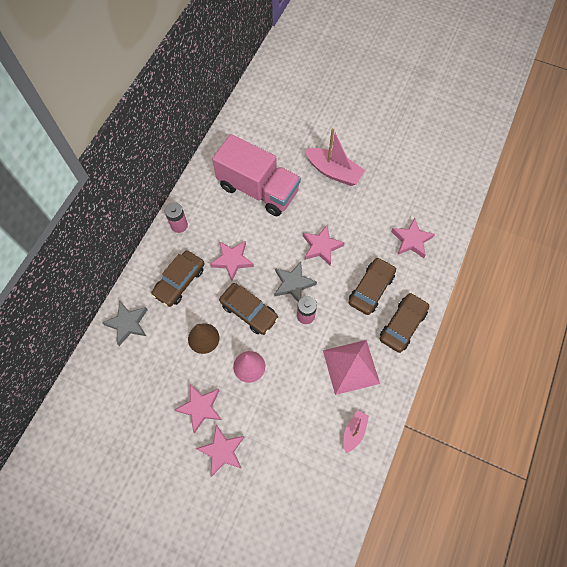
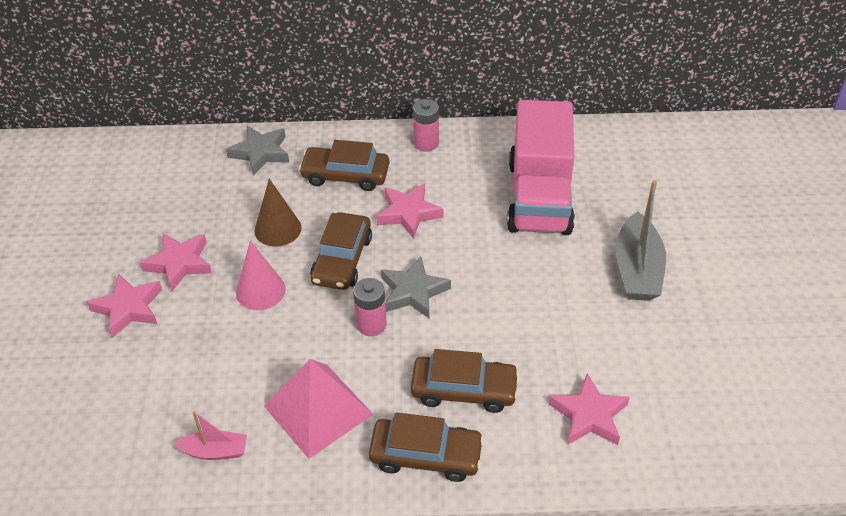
camera: 65 degrees right, 20 degrees down
pink star [303,225,345,265] -> none
pink boat [305,128,365,186] -> grey boat [615,180,666,301]

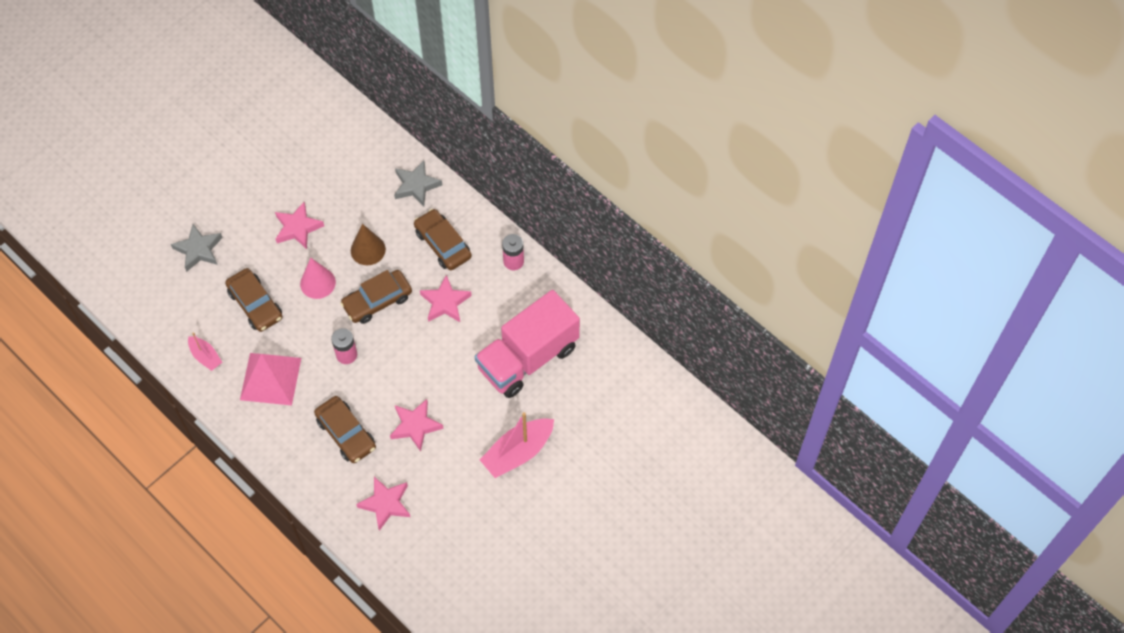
camera: 45 degrees right, 15 degrees up
pink star [87,274,162,338] -> pink star moved to [390,399,443,452]
brown car [369,412,484,482] -> brown car moved to [225,268,283,332]
grey star [381,257,451,318] -> grey star moved to [171,224,223,272]
grey boat [615,180,666,301] -> pink boat [480,412,554,478]

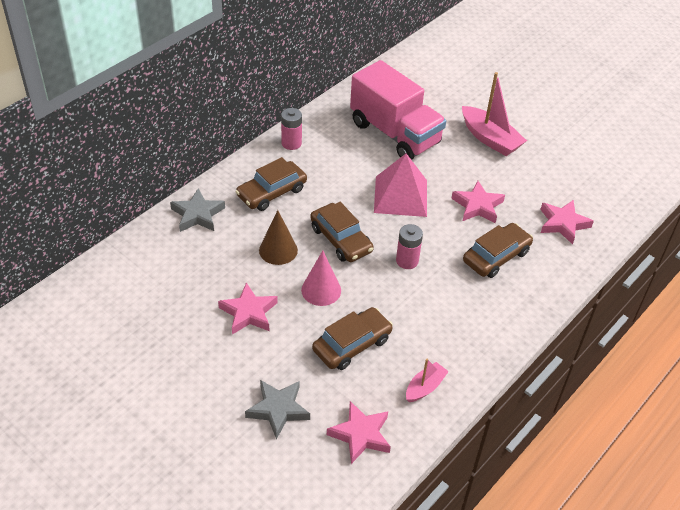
camera: 95 degrees left, 15 degrees down
pink pyramid [240,353,301,405] -> pink pyramid moved to [374,153,427,217]
pink star [420,275,472,322] -> pink star moved to [327,401,391,464]

